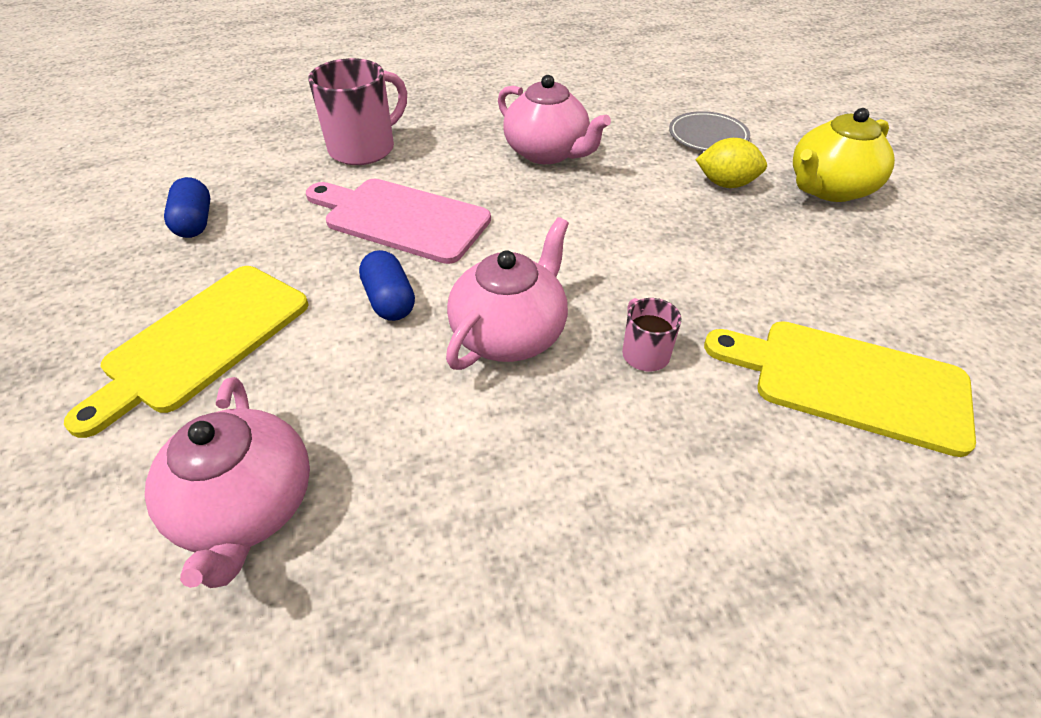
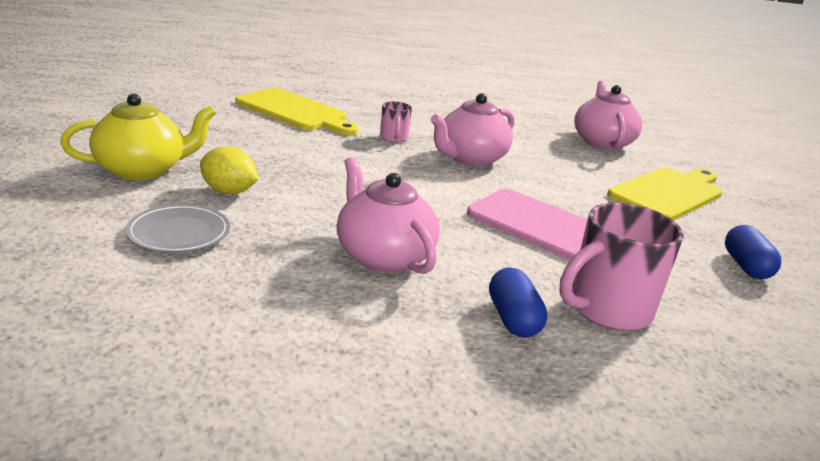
camera: 170 degrees left, 20 degrees down
blue capsule [359,250,415,321] -> blue capsule moved to [489,267,547,338]

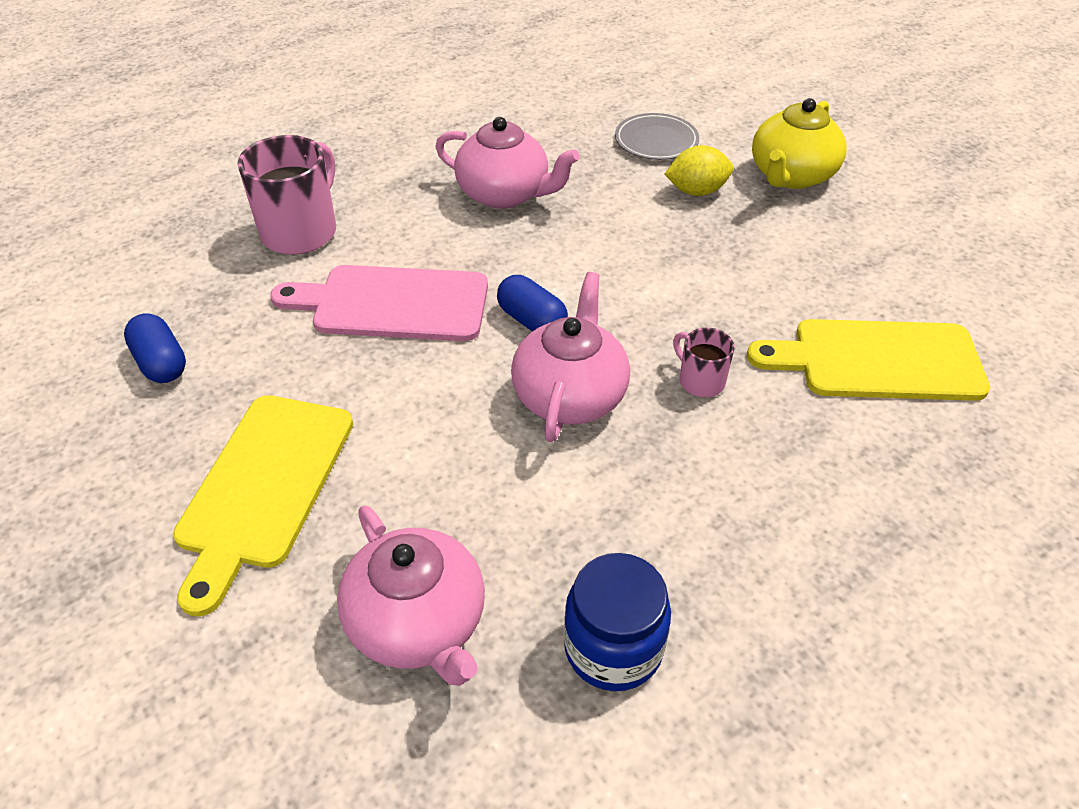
camera: 150 degrees right, 20 degrees up
blue capsule [489,267,547,338] -> blue capsule moved to [497,275,568,332]
none -> blue jar [564,553,671,691]

